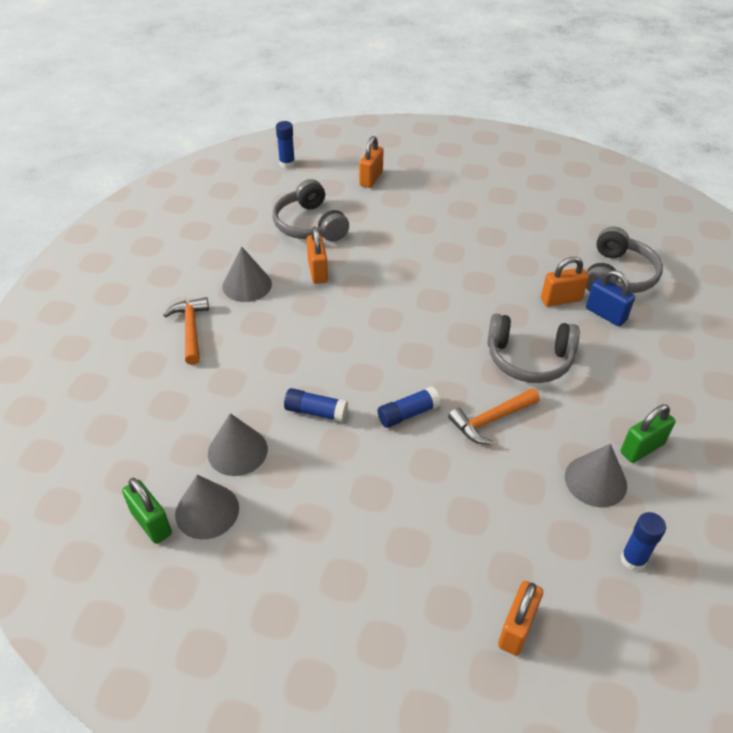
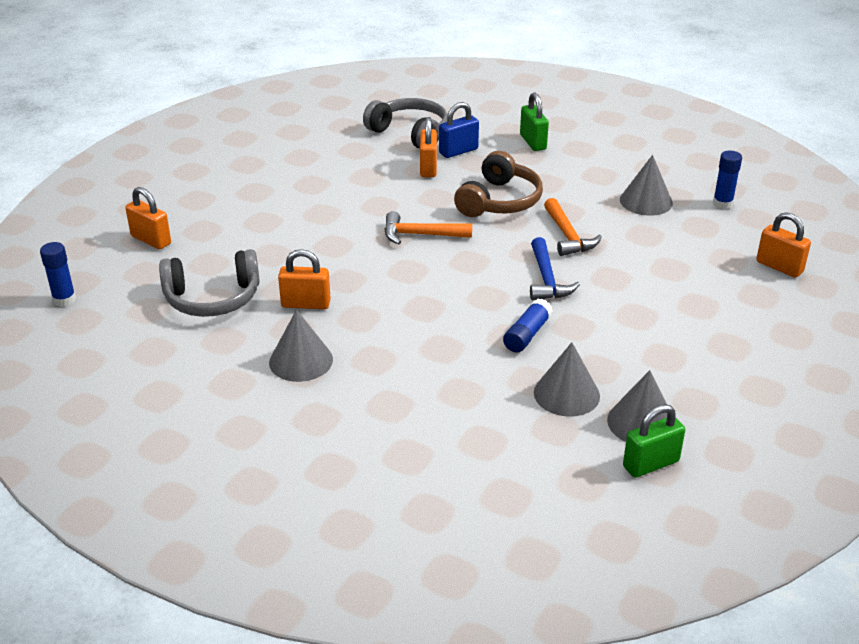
camera: 75 degrees left, 10 degrees down
orange hammer [164,297,209,365] -> orange hammer moved to [385,211,472,244]
blue glue stick [378,387,441,428] -> blue hammer [530,237,580,300]
grey headphones [487,314,580,383] -> brown headphones [454,151,543,217]
green padlock [621,404,676,463] -> green padlock moved to [520,93,549,151]

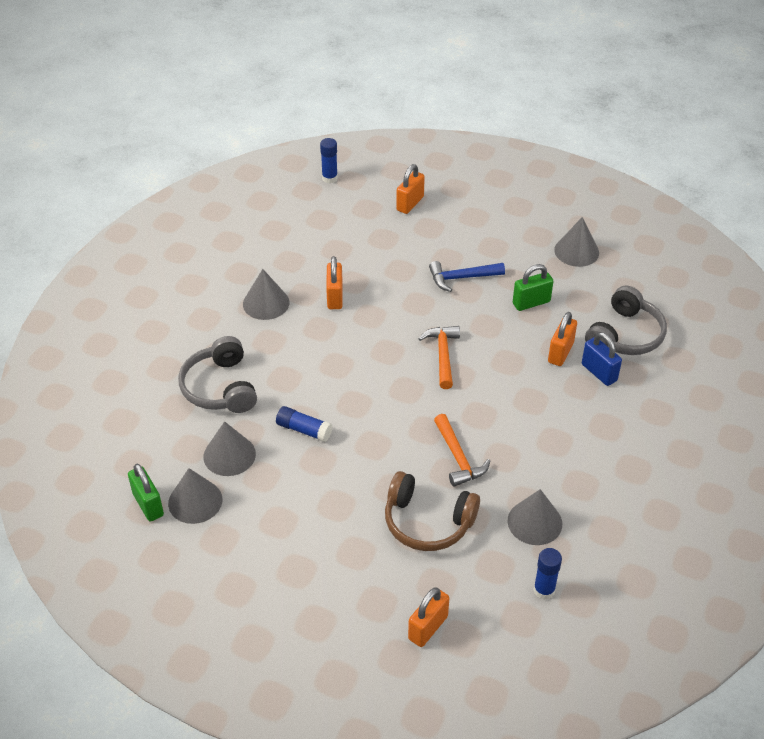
camera: 85 degrees right, 10 degrees up
grey headphones [159,249,260,317] -> grey headphones moved to [178,336,257,413]
orange padlock [420,117,437,177] -> orange padlock turned 60 degrees counterclockwise [548,312,577,366]
brown headphones [454,151,543,217] -> brown headphones moved to [385,471,480,551]
green padlock [520,93,549,151] -> green padlock moved to [513,264,554,311]
blue hammer [530,237,580,300] -> blue hammer moved to [429,261,505,292]
orange hammer [544,198,602,256] -> orange hammer turned 90 degrees counterclockwise [434,414,490,487]
none -> grey cone [554,217,599,267]

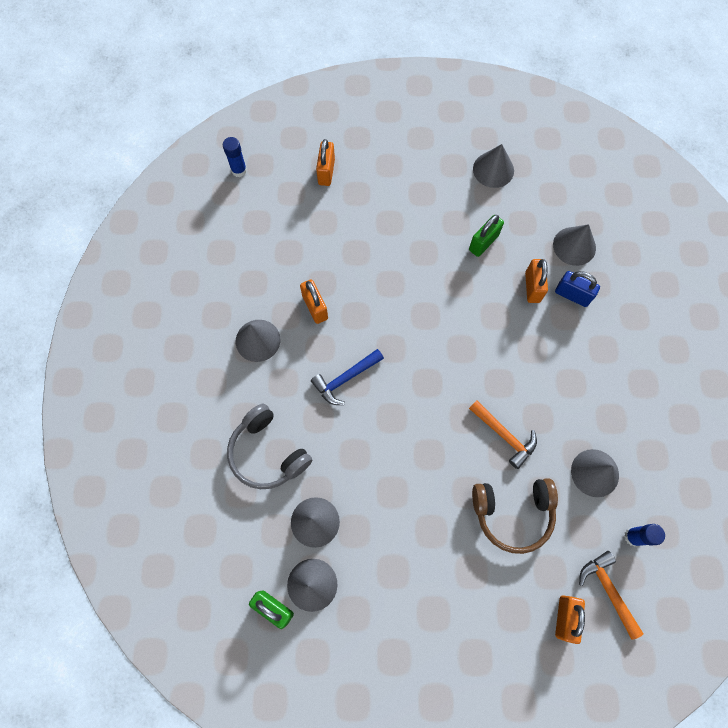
camera: 25 degrees left, 25 degrees up
blue glue stick [276,406,332,442] -> none
orange hammer [418,326,460,389] -> orange hammer moved to [579,551,643,640]
blue hammer [429,261,505,292] -> blue hammer moved to [311,349,384,405]
grey headphones [585,286,667,355] -> grey cone [553,224,596,266]

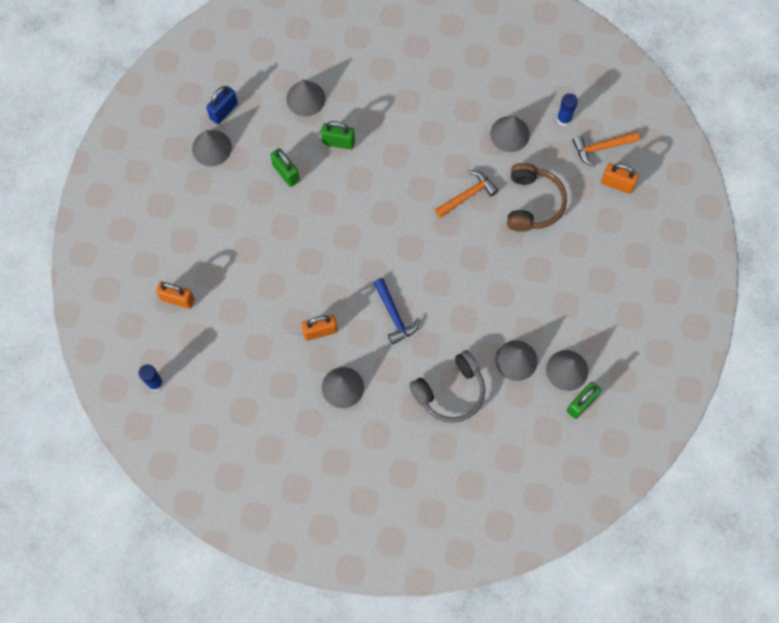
camera: 80 degrees left, 0 degrees up
orange padlock [525,259,548,303] -> green padlock [321,121,355,150]
blue padlock [555,271,600,307] -> blue padlock moved to [206,86,238,124]

